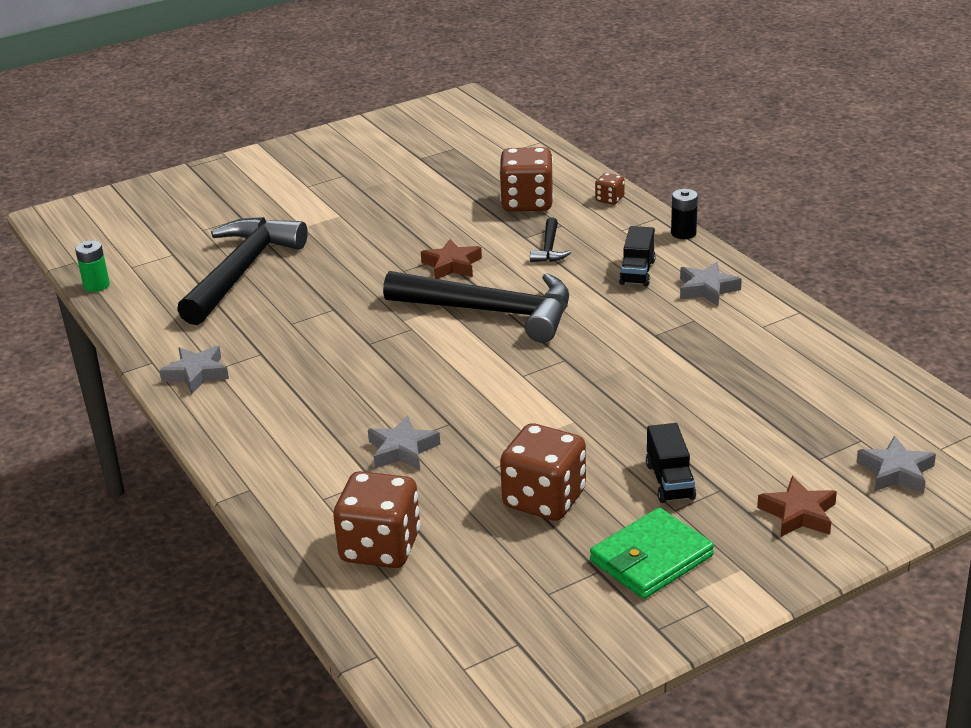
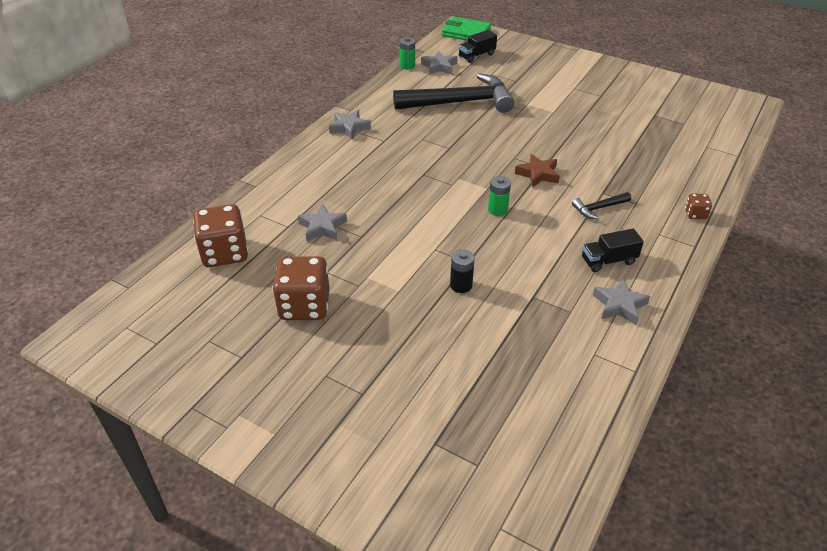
camera: 60 degrees right, 10 degrees up
black hammer [383,271,569,343] -> green battery [488,176,511,216]
brown dice [499,147,554,211] -> none
green wallet [590,507,714,599] -> green wallet moved to [442,17,491,41]
black truck [646,423,696,503] -> black truck moved to [458,30,497,63]
black battery [671,189,698,239] -> black battery moved to [450,249,475,293]
brown star [757,476,837,537] -> none
grey star [856,436,936,494] -> grey star moved to [421,51,457,75]

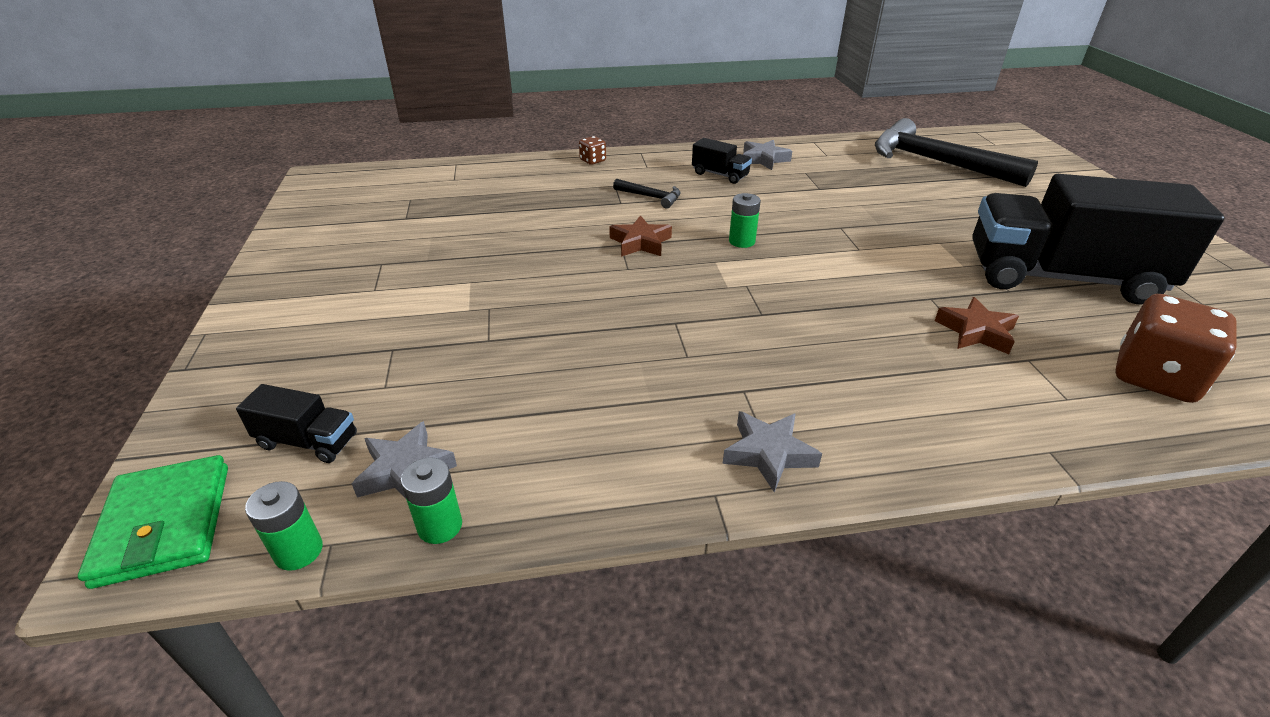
camera: 130 degrees left, 5 degrees down
brown dice [272,256,329,320] -> black truck [972,174,1225,305]
grey star [298,204,347,241] -> brown star [935,297,1019,354]
black hammer [393,73,514,113] -> black hammer moved to [875,118,1038,187]
black battery [450,249,475,293] -> none
none -> green battery [245,481,323,571]

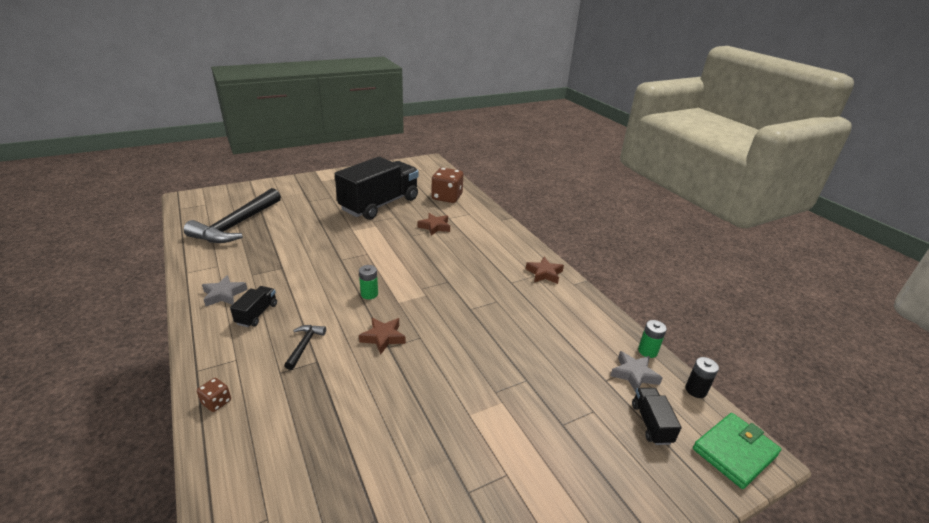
camera: 110 degrees left, 5 degrees down
green battery [245,481,323,571] -> black battery [685,357,719,398]
grey star [723,411,822,492] -> brown star [526,257,564,284]
black truck [972,174,1225,305] -> black truck turned 135 degrees counterclockwise [335,157,419,220]

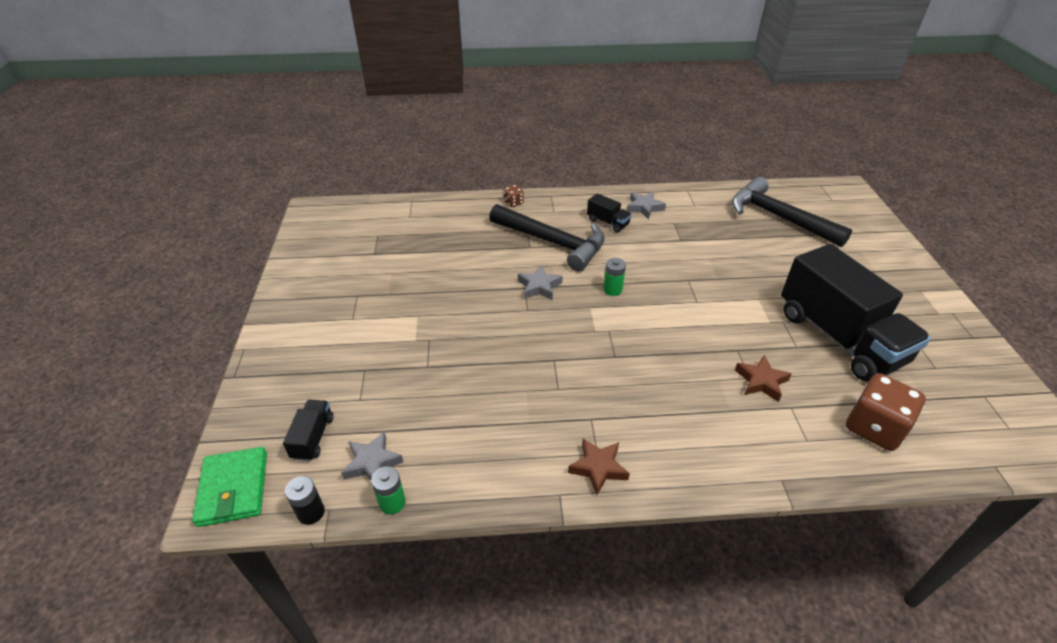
camera: 115 degrees right, 10 degrees up
black hammer [284,325,326,370] -> black hammer [489,204,605,272], size x2.36
brown star [359,318,406,355] -> grey star [518,265,563,300]
black truck [632,388,681,445] -> black truck turned 105 degrees counterclockwise [283,400,333,461]

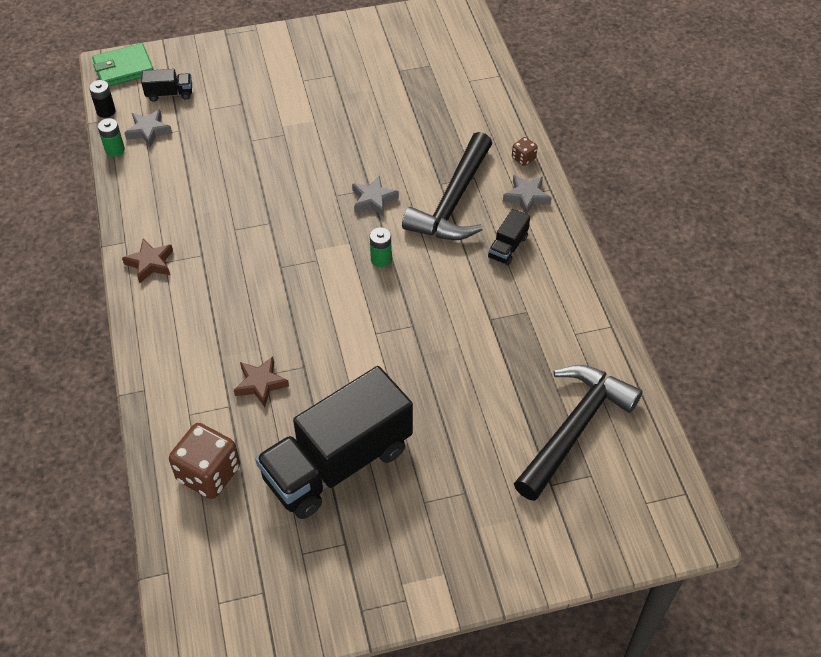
camera: 80 degrees right, 10 degrees up
grey star [627,191,666,220] -> grey star moved to [503,175,552,214]

